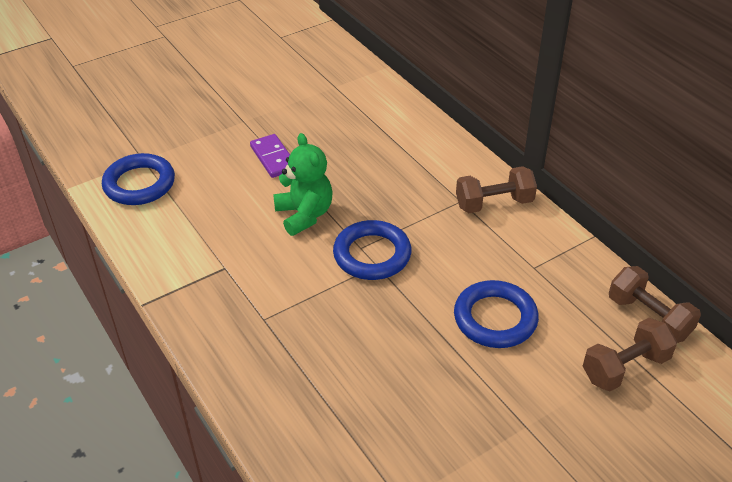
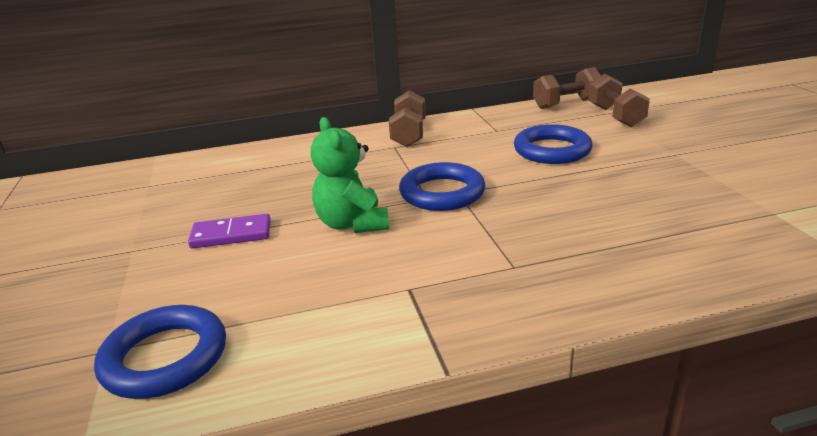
camera: 70 degrees left, 15 degrees down
green teddy bear [273,133,332,236] -> green teddy bear turned 105 degrees counterclockwise [311,117,389,233]

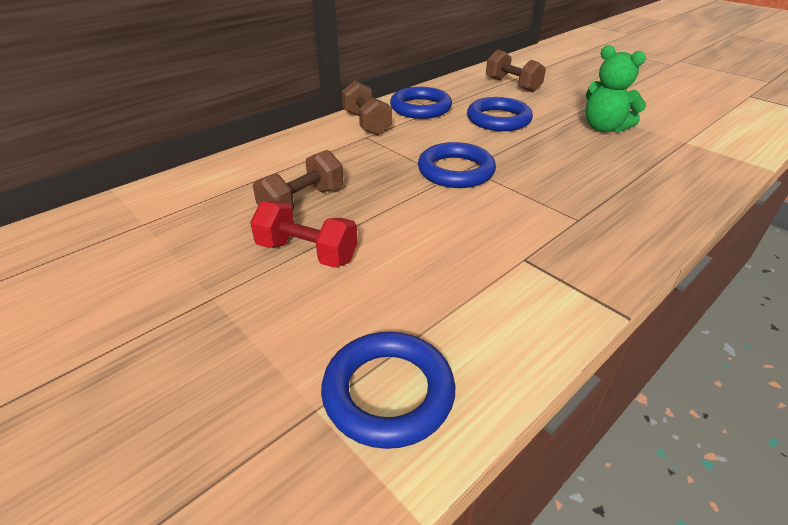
camera: 30 degrees left, 10 degrees up
purple domino [188,214,271,249] -> red dumbbell [250,201,358,268]
green teddy bear [311,117,389,233] -> green teddy bear moved to [586,45,646,133]
brown dumbbell [533,67,601,109] -> brown dumbbell moved to [253,150,343,211]
none -> blue ring [390,87,452,119]

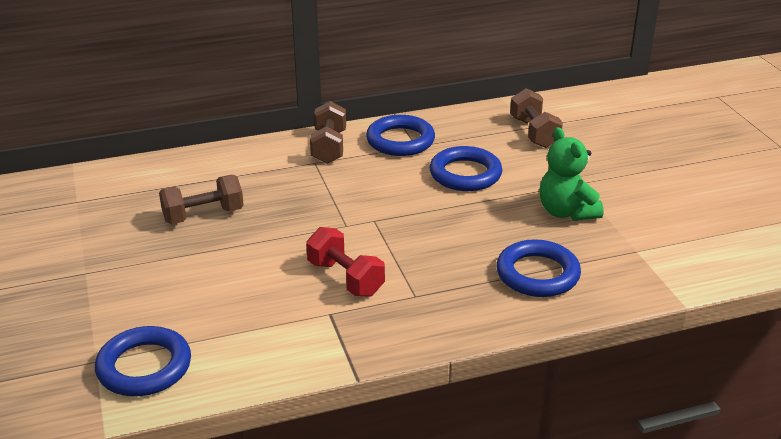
camera: 25 degrees right, 5 degrees down
red dumbbell [250,201,358,268] -> red dumbbell moved to [306,227,385,297]
blue ring [418,142,496,188] -> blue ring moved to [496,239,581,297]

